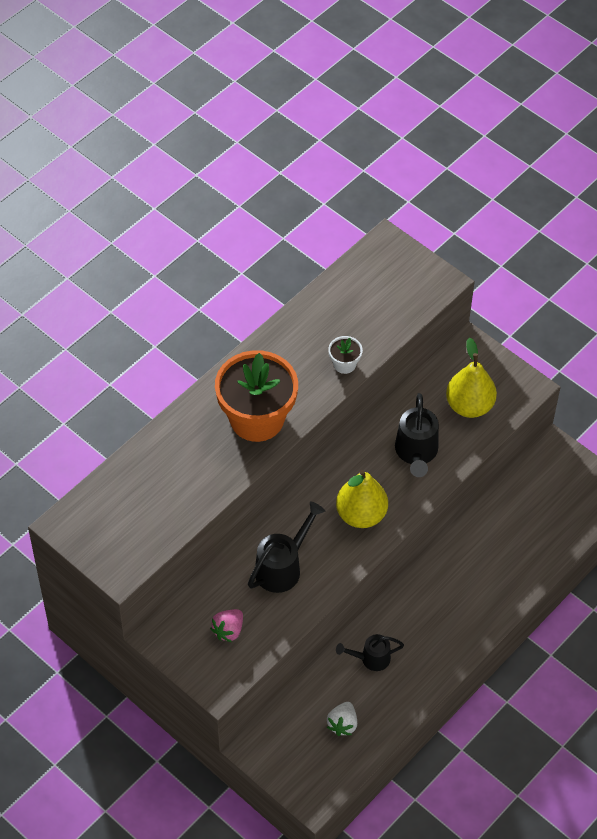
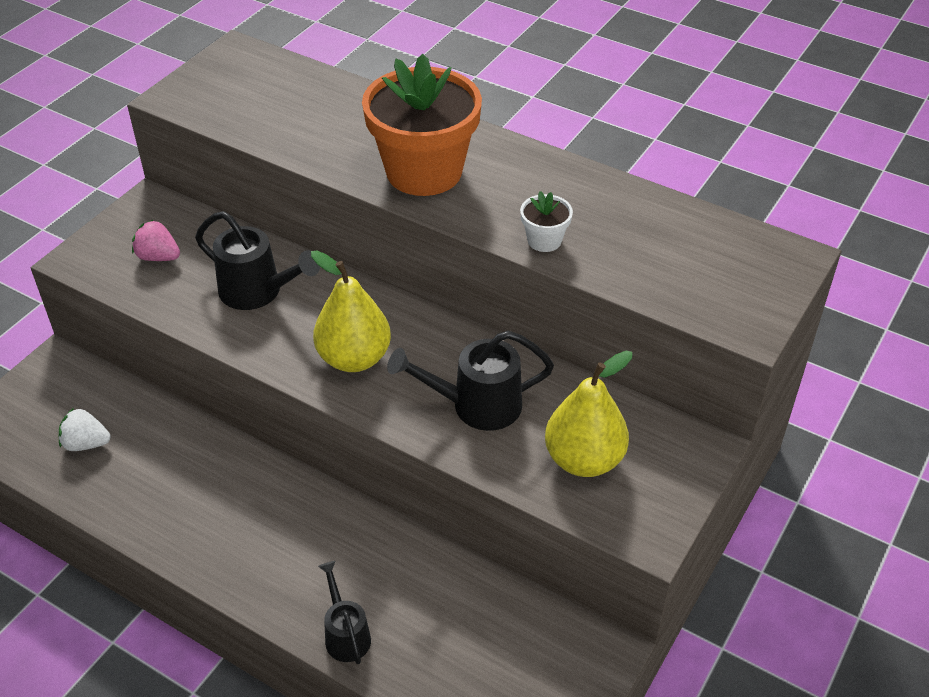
camera: 80 degrees right, 10 degrees down
black watering can [336,634,404,671] -> black watering can moved to [318,561,371,664]

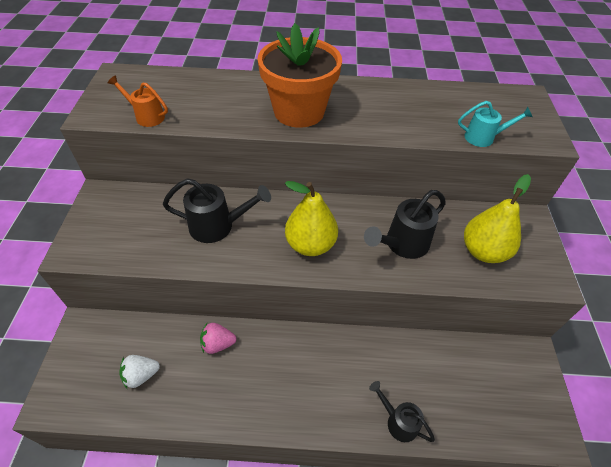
camera: 30 degrees left, 5 degrees up
pink strawberry [132,220,180,261] -> pink strawberry moved to [200,323,237,354]
white flower pot [520,191,573,252] -> none
none -> orange watering can [108,75,168,127]
none -> turquoise watering can [458,101,532,147]

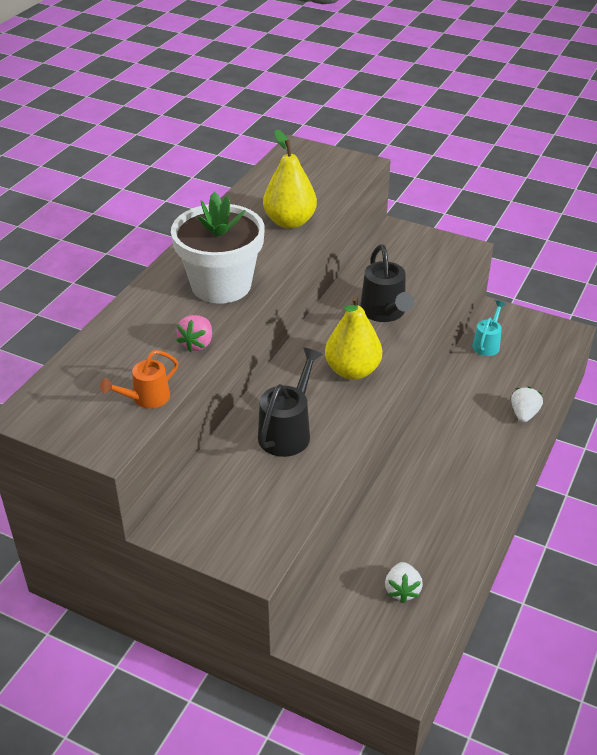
camera: 65 degrees left, 10 degrees down
pink strawberry [200,323,237,354] -> pink strawberry moved to [176,315,212,352]
orange flower pot [257,23,342,128] -> white flower pot [171,192,265,304]
black watering can [369,381,435,442] -> white strawberry [511,387,543,422]
turquoise watering can [458,101,532,147] -> turquoise watering can moved to [472,300,506,356]
yellow pear [464,174,531,263] -> yellow pear moved to [263,129,317,229]

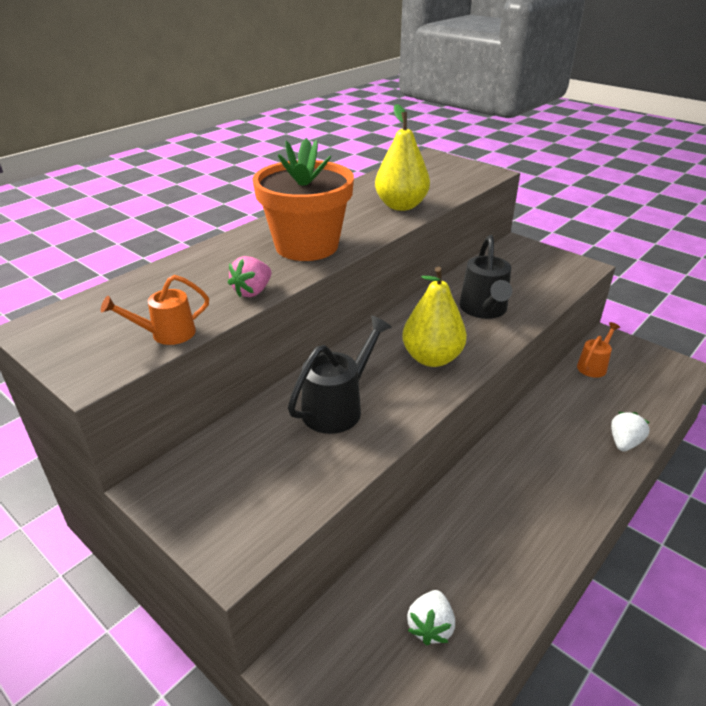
camera: 15 degrees right, 5 degrees down
white flower pot [171,192,265,304] -> orange flower pot [252,138,354,261]
turquoise watering can [472,300,506,356] -> orange watering can [577,322,620,378]

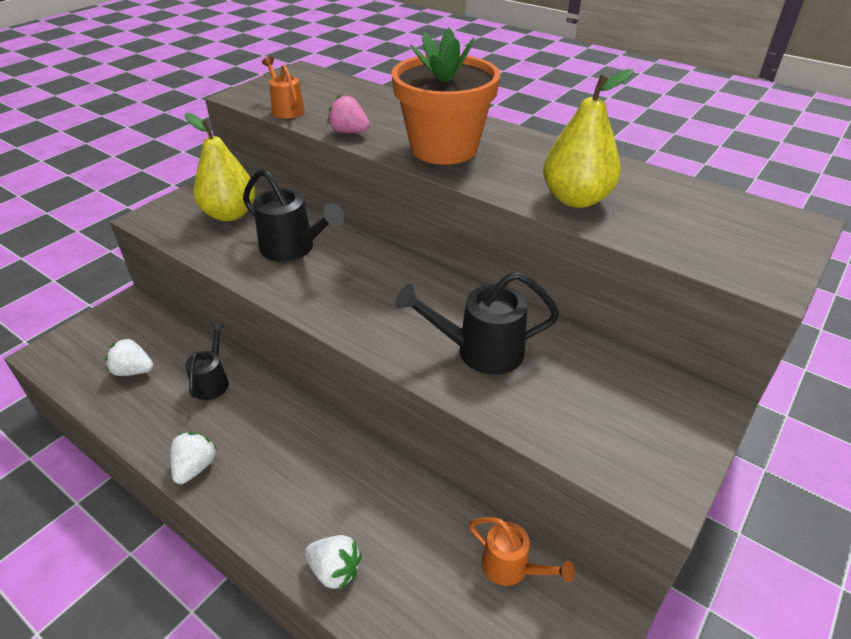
camera: 85 degrees right, 5 degrees up
yellow pear [402,267,467,367] -> yellow pear moved to [185,113,255,221]
none -> white strawberry [170,432,218,484]
none -> black watering can [185,323,229,400]

